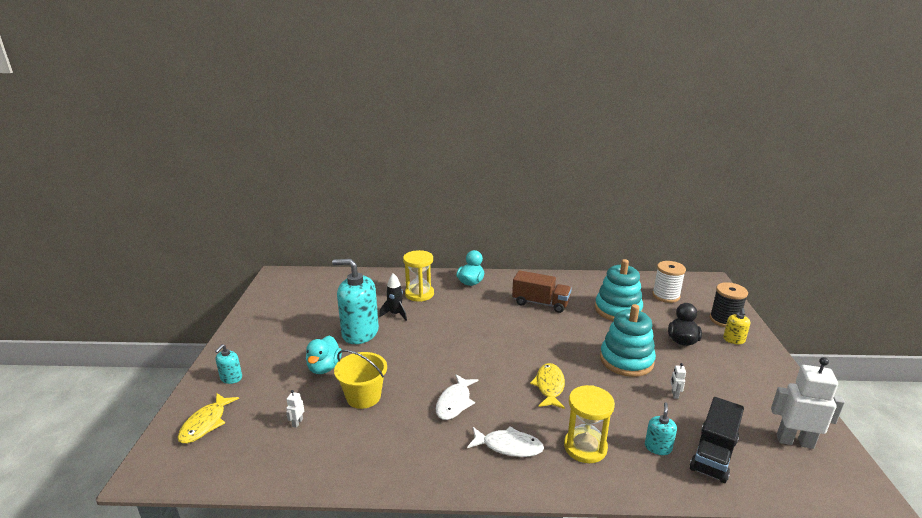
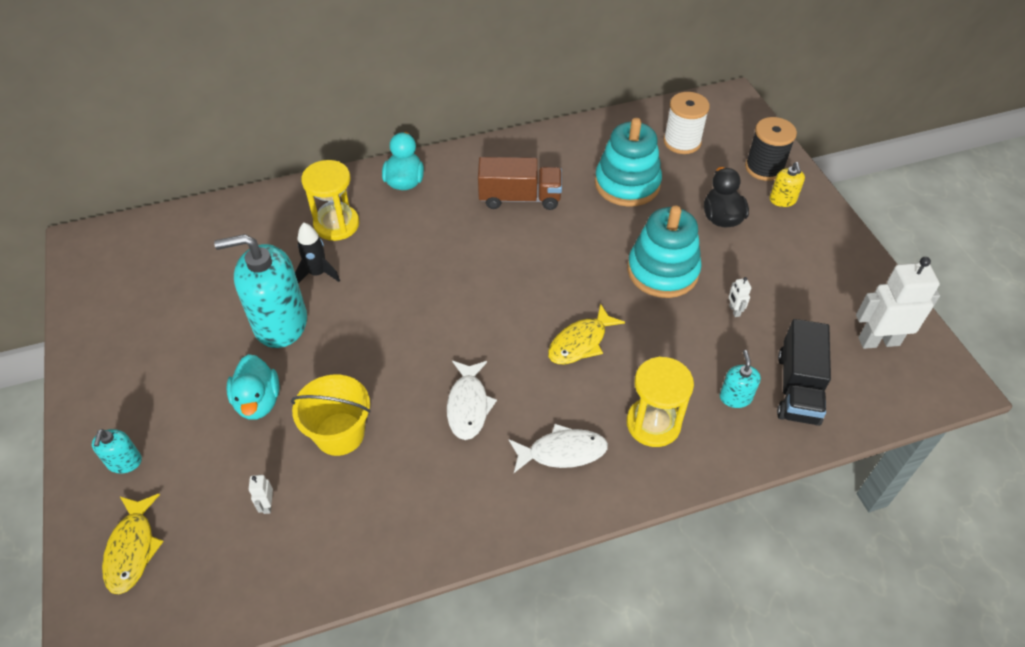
camera: 20 degrees left, 25 degrees up
yellow fish [530,363,565,409] -> yellow fish turned 120 degrees counterclockwise [548,303,625,364]

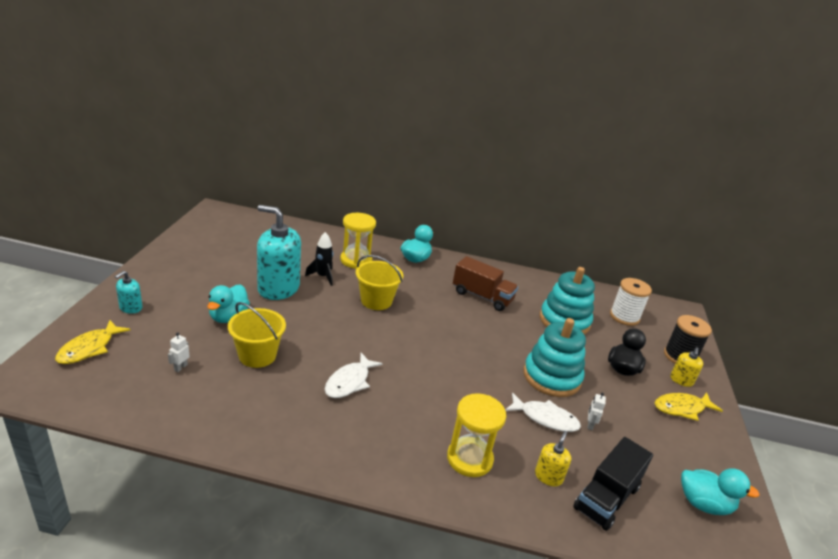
camera: 25 degrees right, 20 degrees down
white fish [509,424,608,473] -> white fish moved to [505,392,581,432]
yellow fish [548,303,625,364] -> yellow fish moved to [655,393,723,421]
turquoise soap dispenser [720,350,761,408] -> yellow soap dispenser [535,431,571,486]
white robot [856,257,940,349] -> turquoise duck [681,468,760,515]
none -> yellow bucket [356,255,403,310]

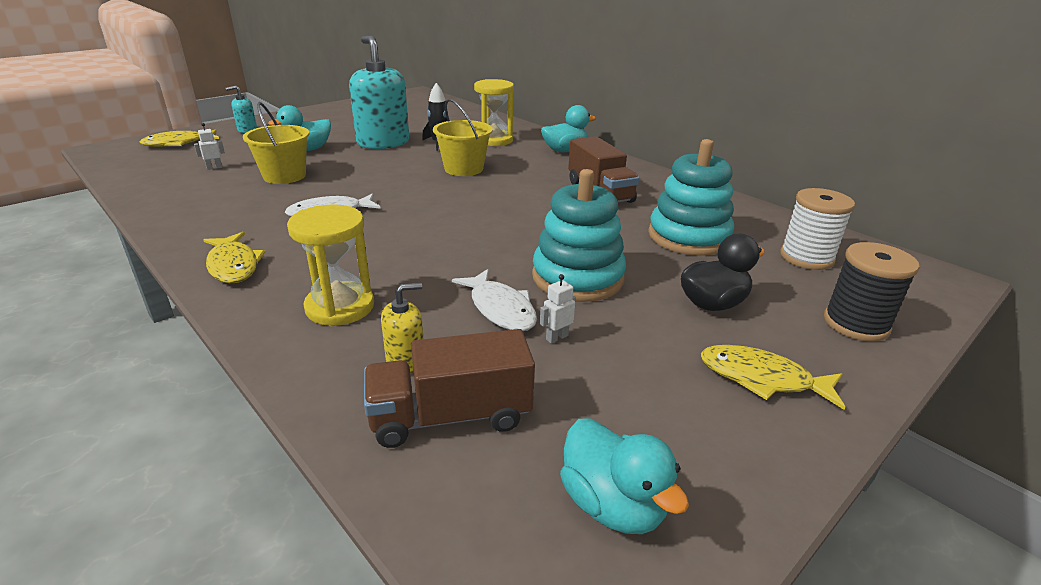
camera: 40 degrees right, 0 degrees up
black truck [573,437,653,531] -> brown truck [364,329,535,448]
yellow soap dispenser [670,347,703,387] -> none
none -> yellow fish [203,232,266,283]

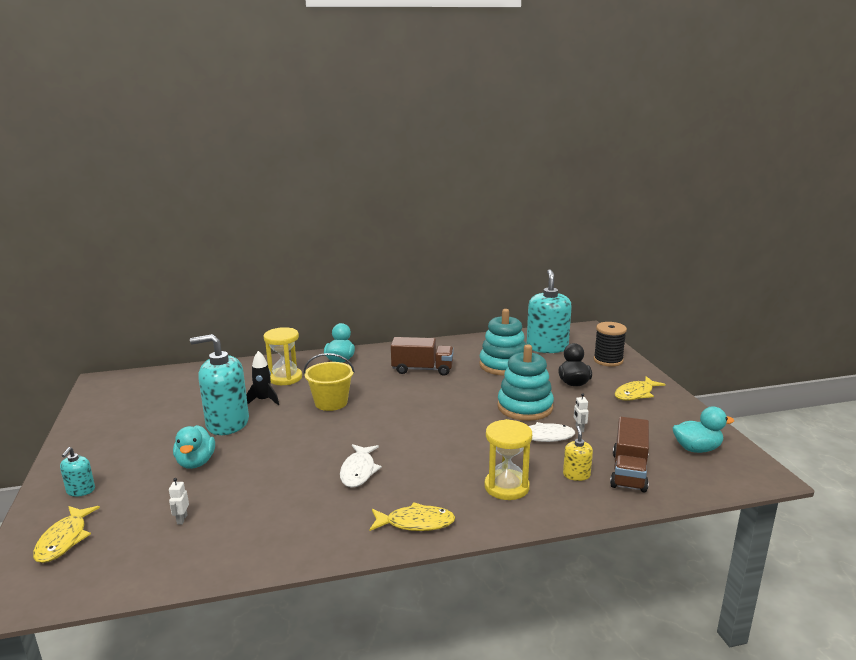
camera: 60 degrees left, 10 degrees down
yellow bucket [243,102,310,184] -> none
white spool [780,188,855,270] -> turquoise soap dispenser [527,269,572,353]

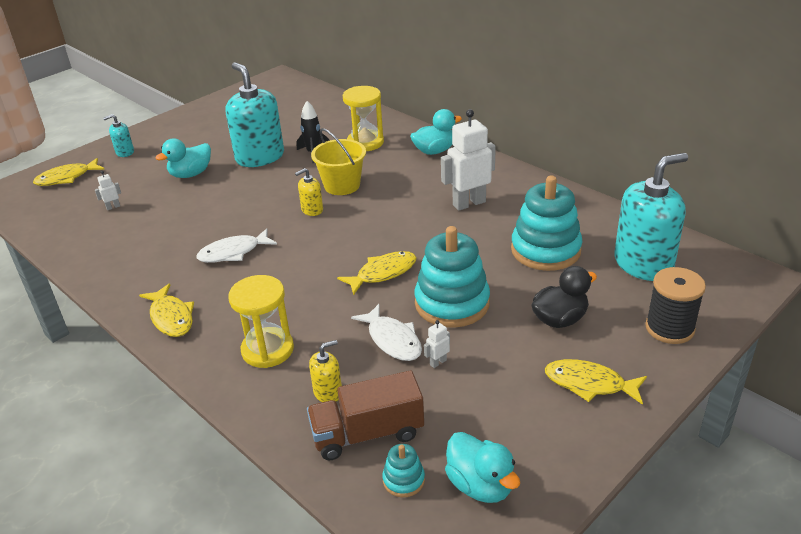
camera: 60 degrees right, 15 degrees up
brown truck [391,337,454,376] -> white robot [441,109,496,211]
none -> yellow soap dispenser [295,168,323,216]
none -> yellow fish [337,251,416,295]
none -> turquoise stacking toy [382,444,425,497]

